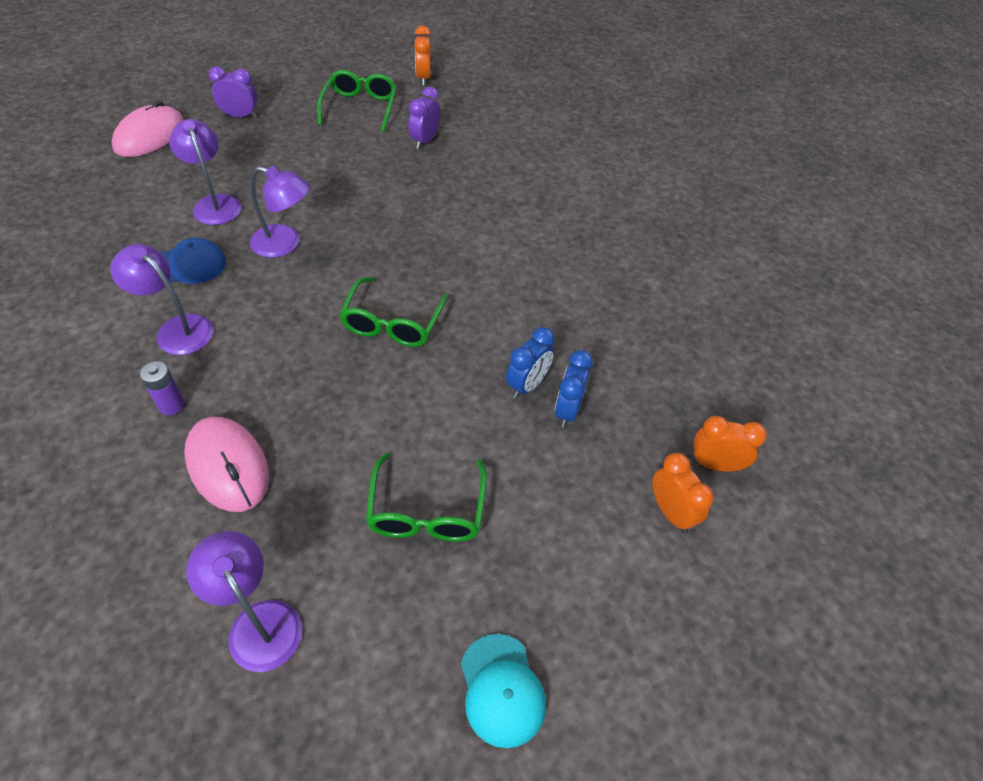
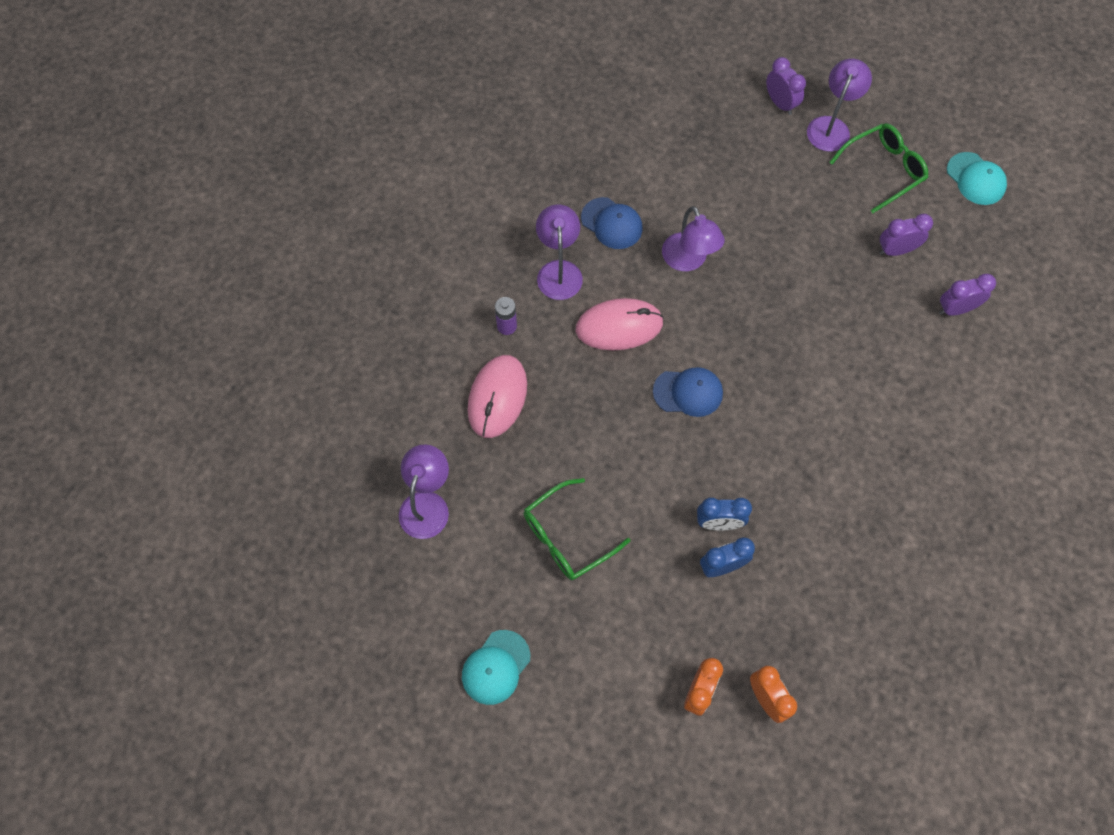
camera: 55 degrees right, 15 degrees up
pink mouse [111,100,184,157] -> pink mouse moved to [575,298,664,350]
purple lamp [169,119,241,225] -> purple lamp moved to [807,59,872,152]
green glasses [339,277,448,347] -> blue cap [653,367,723,417]
orange clock [414,26,431,86] -> turquoise cap [947,152,1007,205]
none -> purple clock [939,274,996,316]

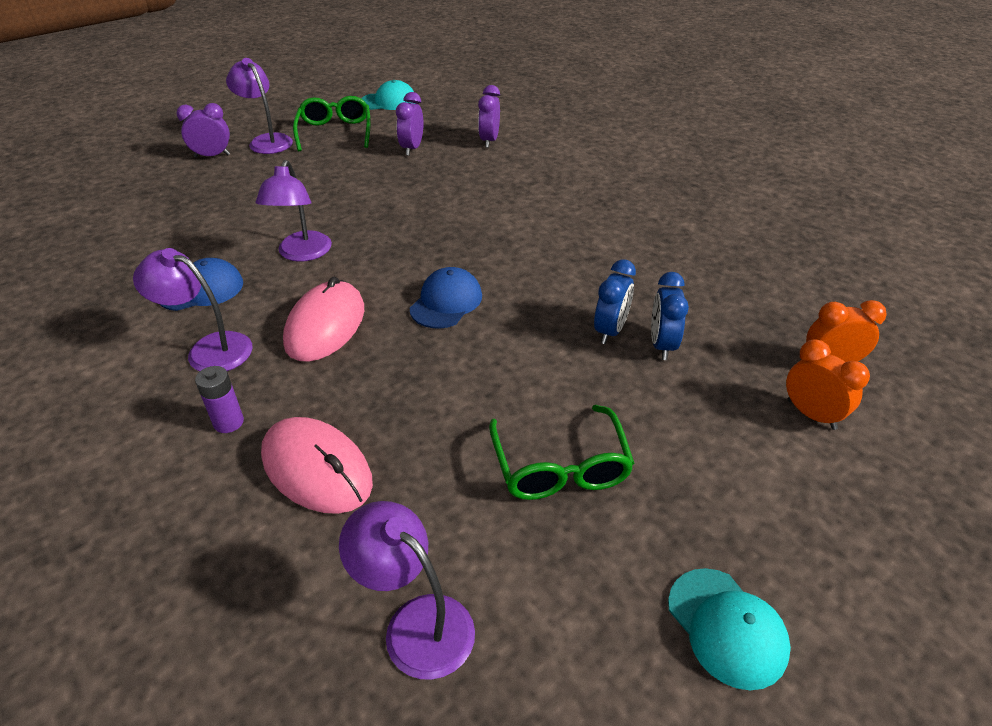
camera: 65 degrees left, 25 degrees down
purple lamp [662,206,725,271] -> purple lamp turned 90 degrees clockwise [256,160,332,262]

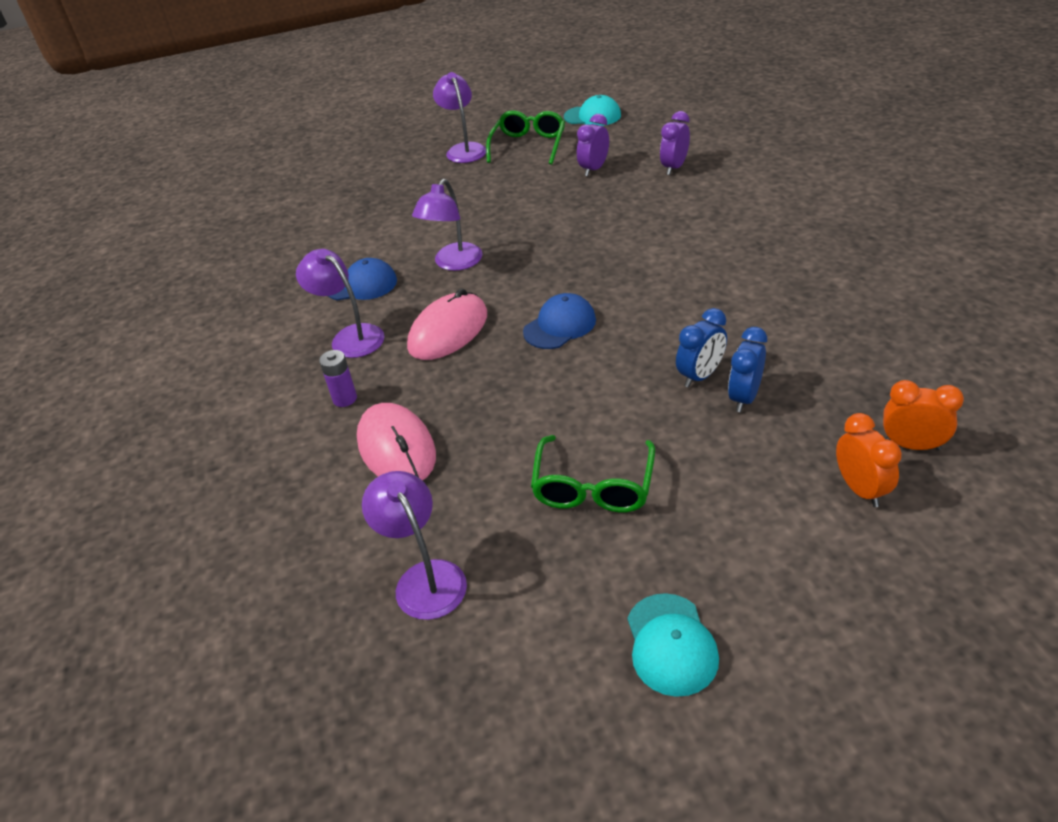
camera: 25 degrees right, 0 degrees up
purple clock [176,103,230,158] -> none

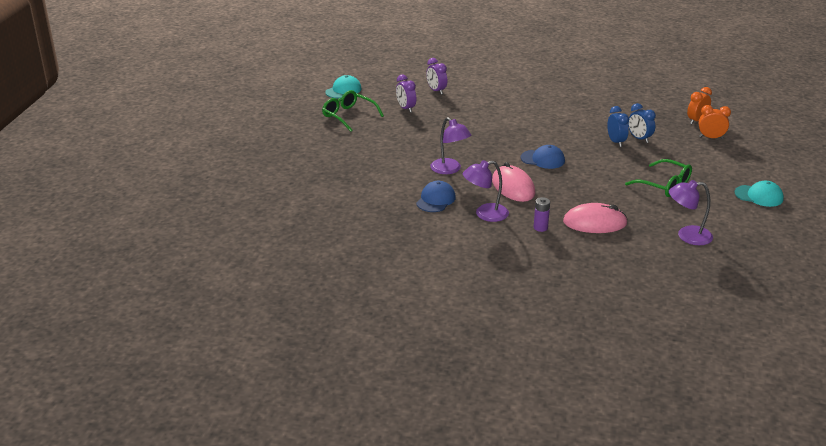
camera: 65 degrees left, 10 degrees down
purple lamp [433,72,486,163] -> none
blue cap [523,293,596,349] -> blue cap turned 120 degrees clockwise [521,145,565,169]

